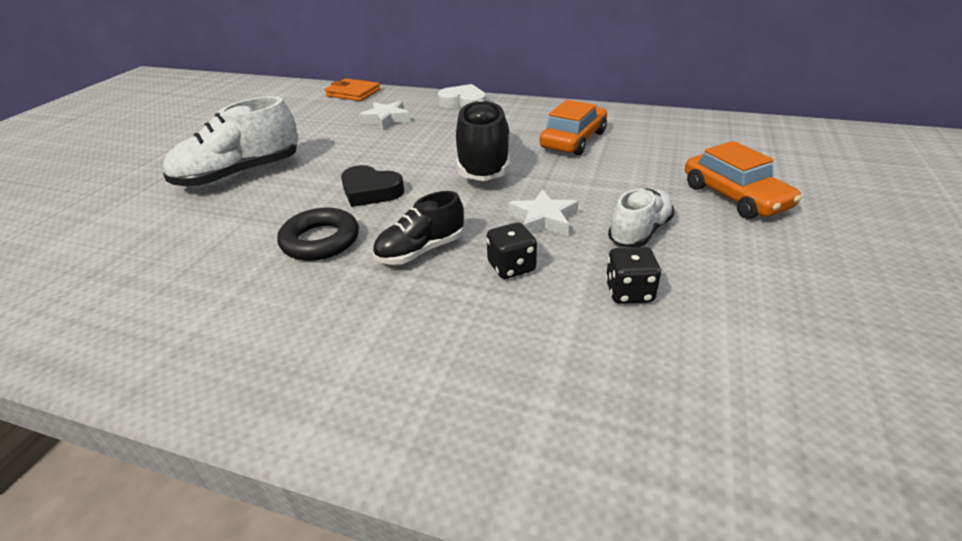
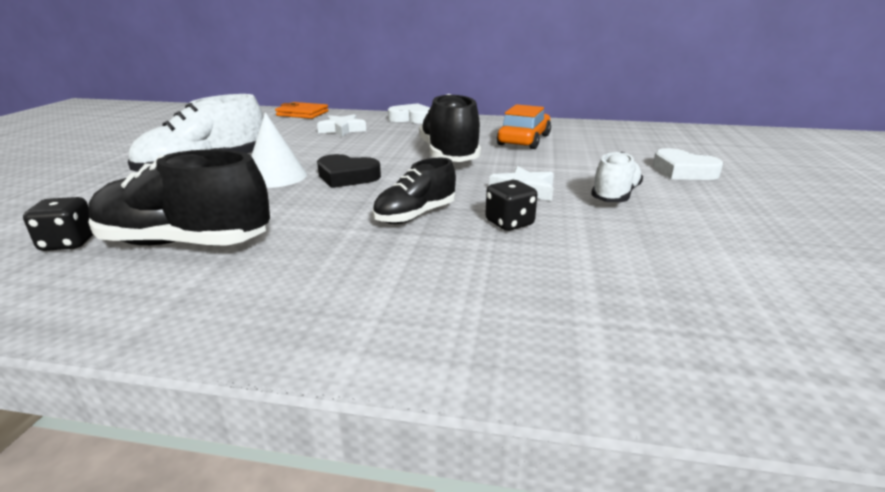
camera: 10 degrees left, 10 degrees down
black ring [277,208,359,261] -> none
black dice [605,247,661,304] -> black dice moved to [23,197,93,251]
orange car [685,141,802,219] -> white heart [653,148,723,180]
none -> black shoe [88,150,270,246]
none -> white cone [251,112,307,188]

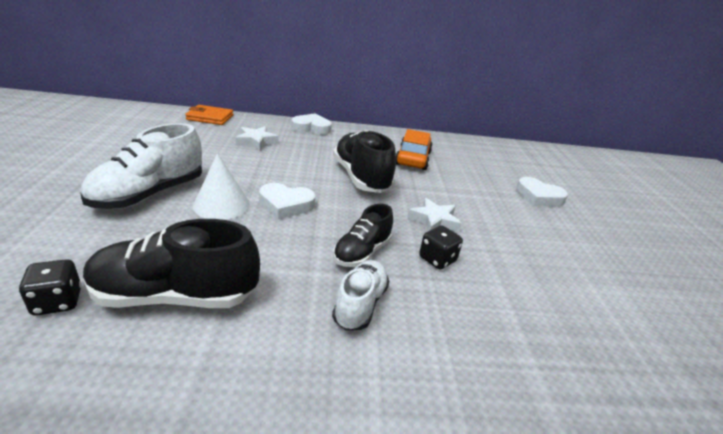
camera: 15 degrees left, 5 degrees up
black heart [317,154,381,188] -> white heart [259,183,315,219]
white shoe [591,152,643,202] -> white shoe moved to [332,260,389,330]

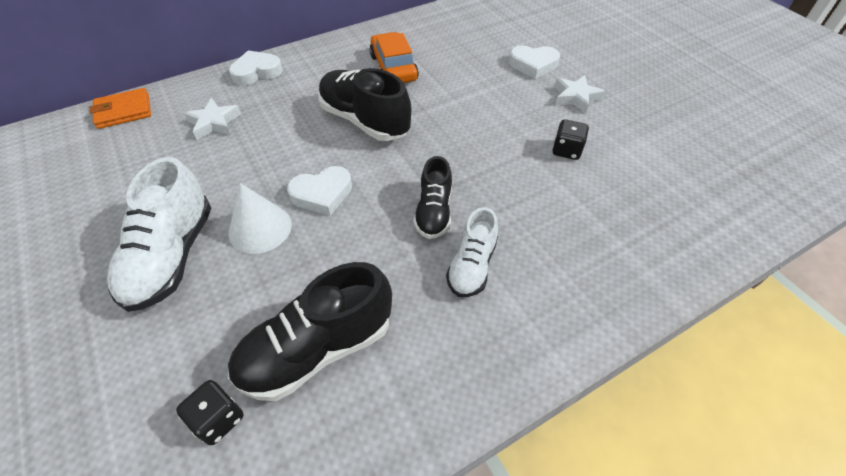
camera: 25 degrees left, 20 degrees up
white shoe [332,260,389,330] -> white shoe turned 150 degrees counterclockwise [446,207,498,297]
white star [407,198,462,232] -> white star moved to [554,75,605,113]
black dice [419,226,463,269] -> black dice moved to [552,119,589,160]

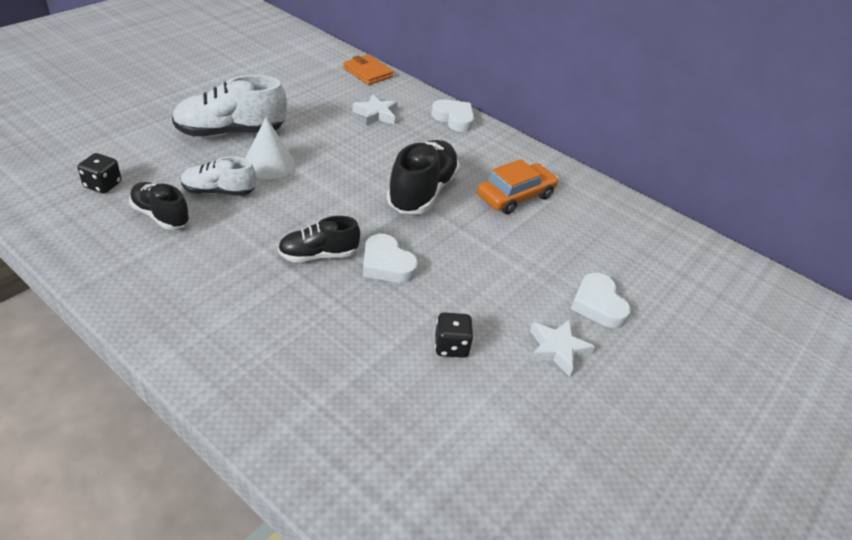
camera: 65 degrees right, 10 degrees down
black shoe [228,262,392,401] -> black shoe [129,182,190,230], size x0.61
white heart [287,166,352,216] -> white heart moved to [363,234,418,283]
white shoe [446,207,498,297] -> white shoe moved to [181,156,256,196]

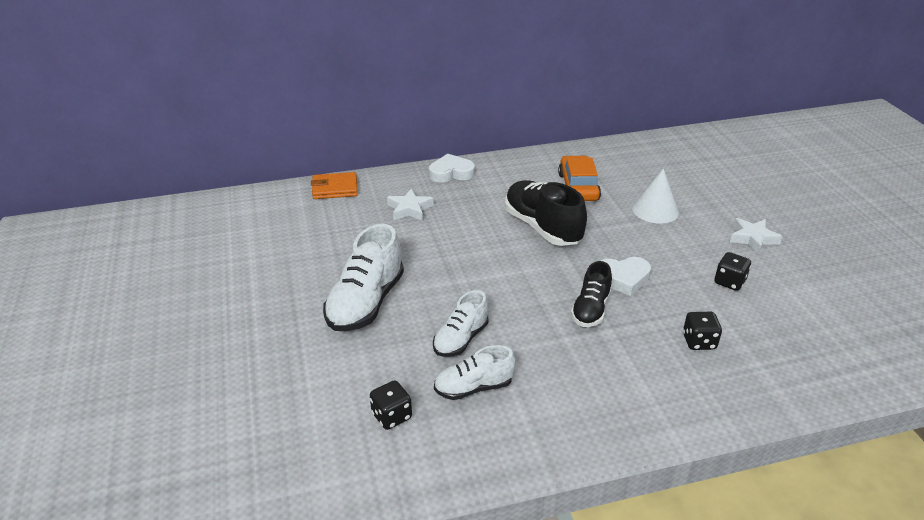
camera: 50 degrees left, 5 degrees down
black shoe [129,182,190,230] -> white shoe [434,345,516,400]
white cone [245,117,295,179] -> white cone moved to [632,169,679,224]
white heart [571,273,631,328] -> none
none -> black dice [683,312,722,350]

